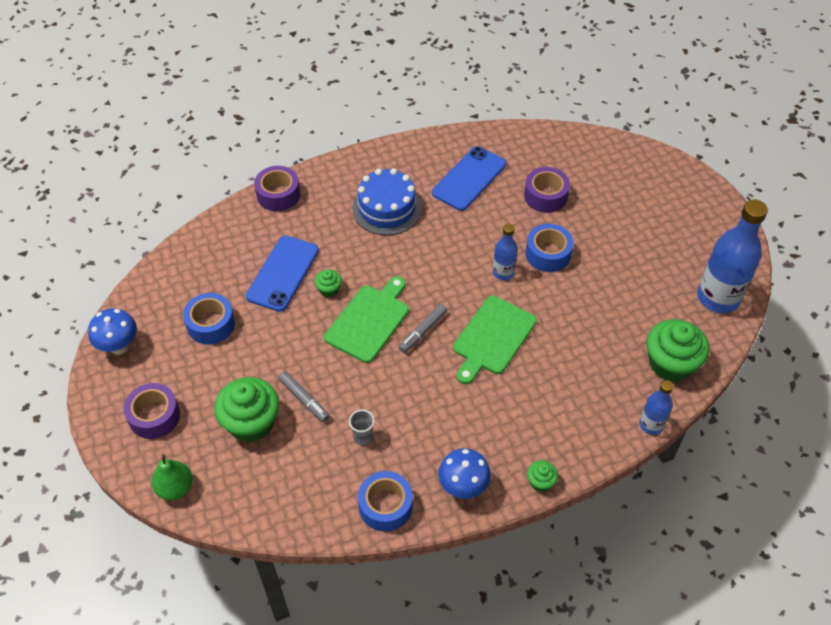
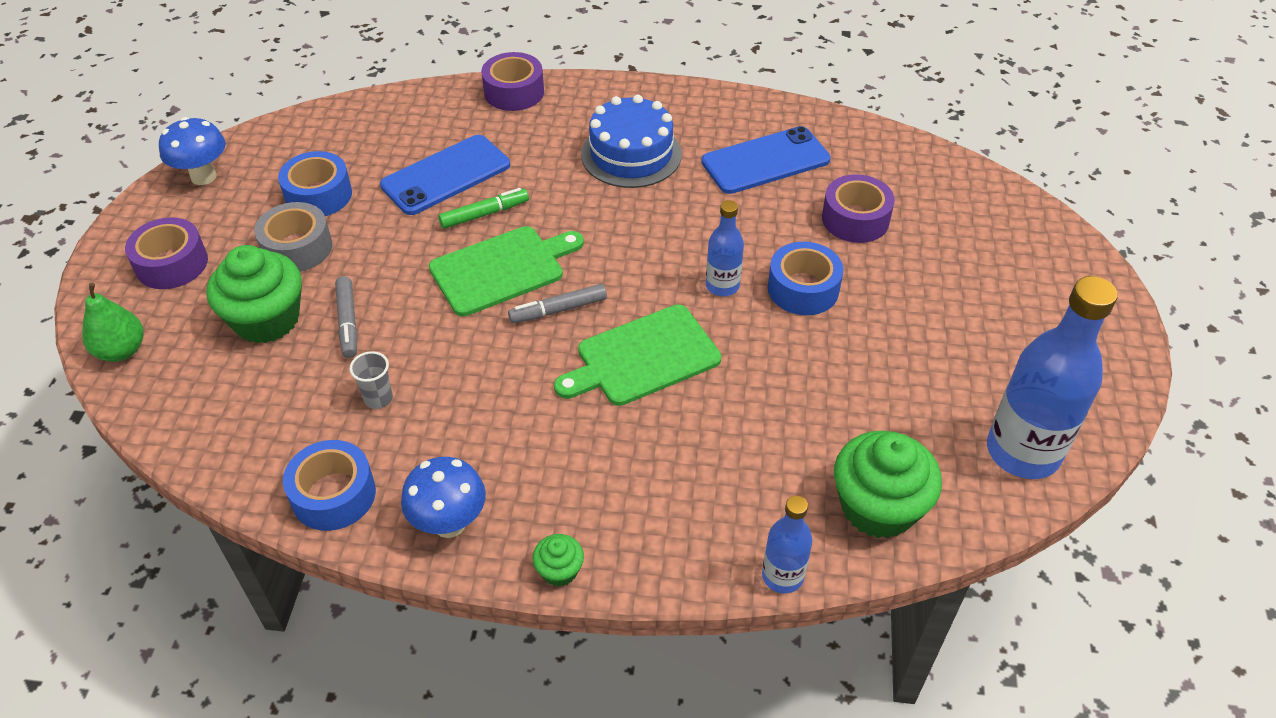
camera: 30 degrees right, 5 degrees down
green cupcake [315,269,342,297] -> green marker [438,188,529,229]
none -> grey tape [254,202,332,272]

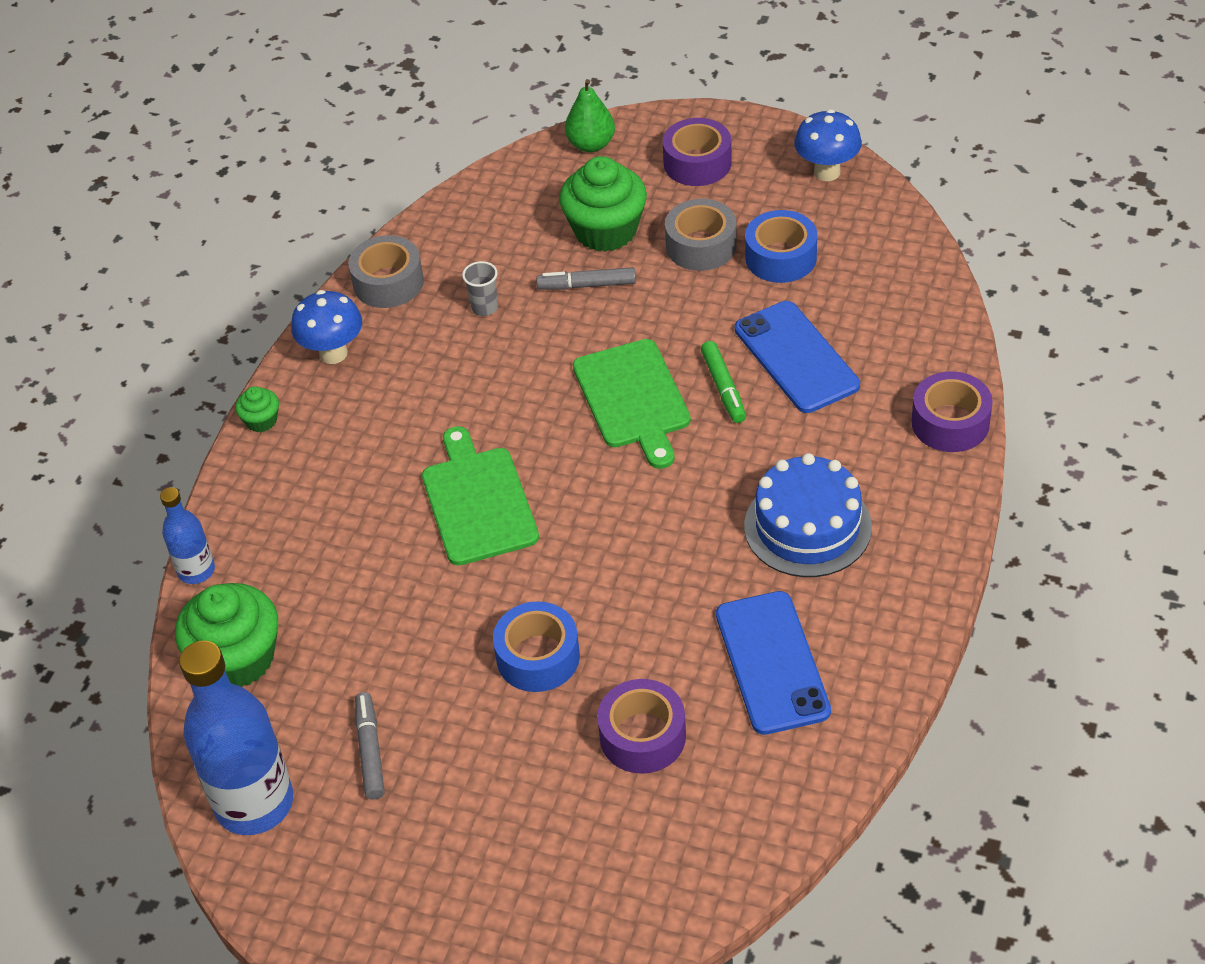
camera: 105 degrees right, 0 degrees up
blue tape [283,440,376,531] -> grey tape [348,235,424,308]
grey marker [508,284,607,324] -> grey marker moved to [355,692,385,800]
blue bottle [706,200,744,296] -> none

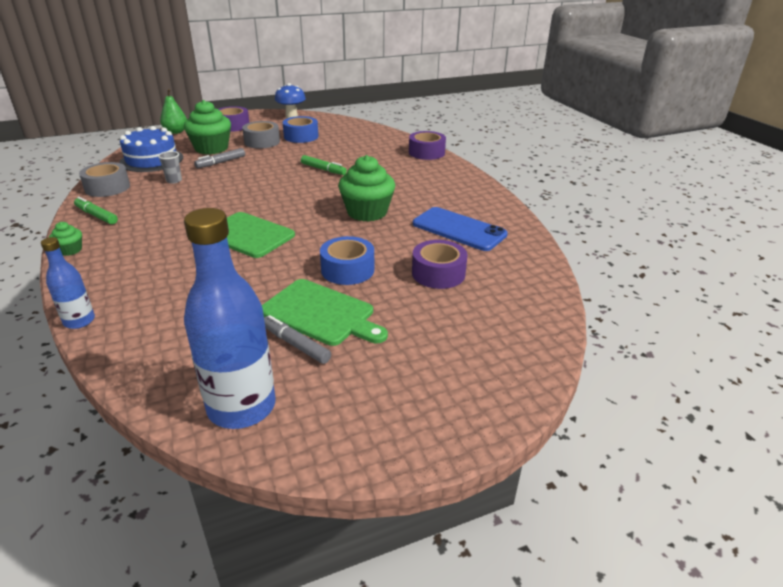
camera: 45 degrees left, 15 degrees down
green cupcake [175,583,278,687] -> green cupcake moved to [338,155,395,222]
blue mushroom [291,290,362,364] -> green marker [74,197,118,224]
green cutting board [573,339,691,469] -> green cutting board moved to [262,279,388,346]
blue phone [735,301,860,413] -> none
blue cake [744,453,872,577] -> blue cake moved to [119,126,183,172]

